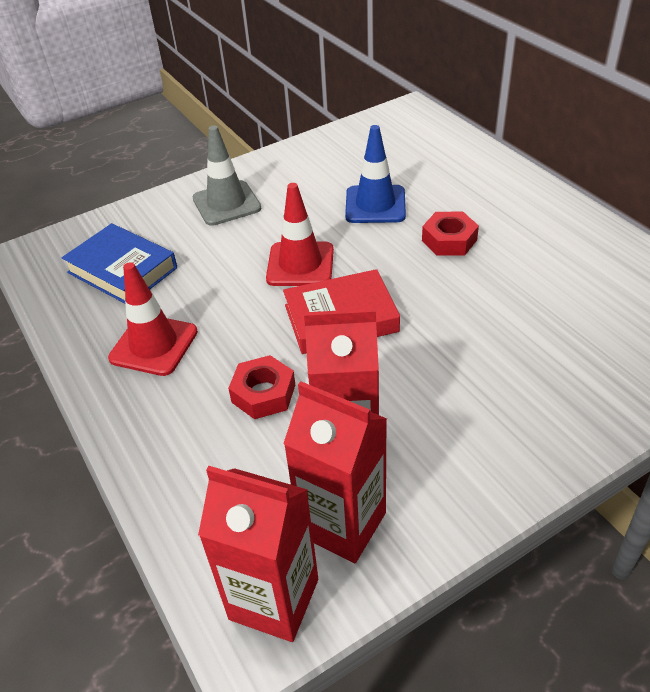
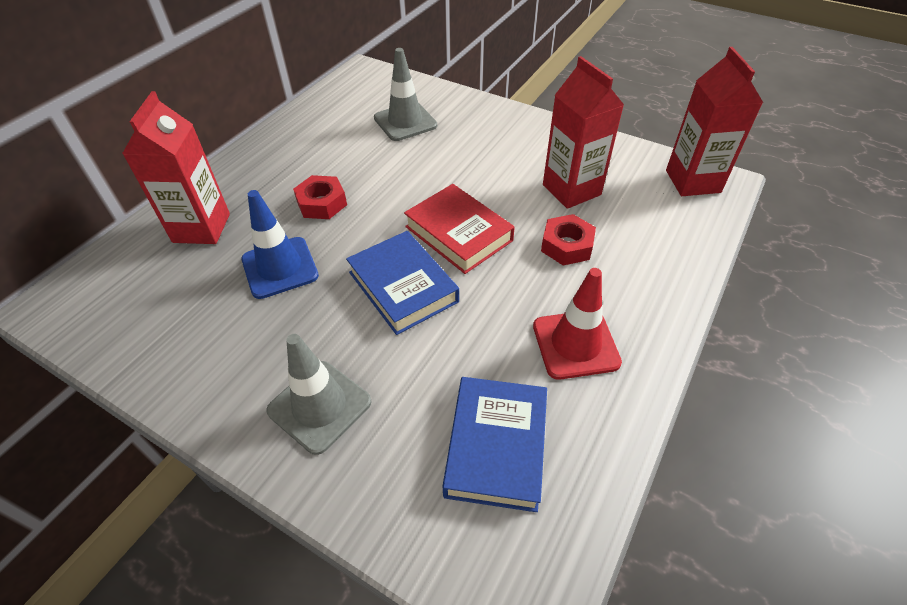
camera: 120 degrees left, 5 degrees up
red traffic cone [266,183,334,286] -> blue book [346,231,459,335]
red carton [283,381,387,563] -> red carton moved to [122,91,230,244]
none -> grey traffic cone [374,48,437,141]

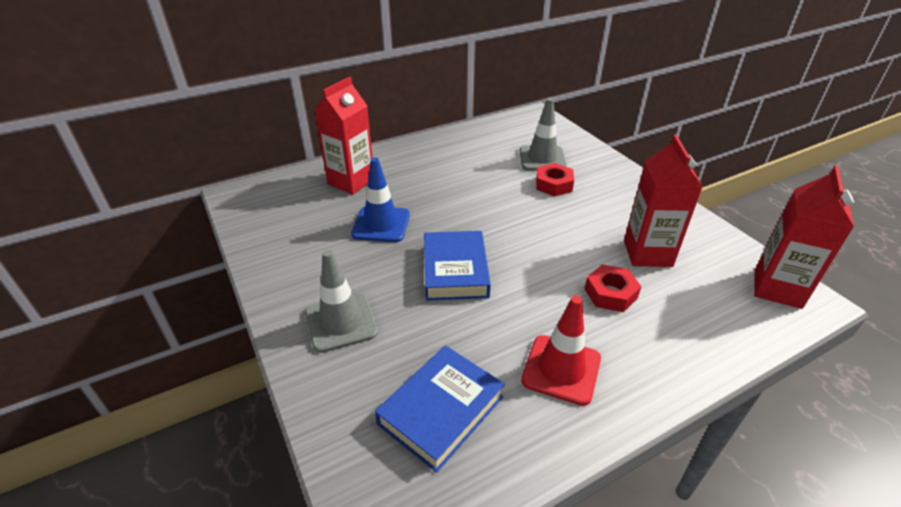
camera: 30 degrees right, 10 degrees down
red nut [293,175,347,219] -> red nut moved to [536,163,574,197]
red book [404,184,515,274] -> none

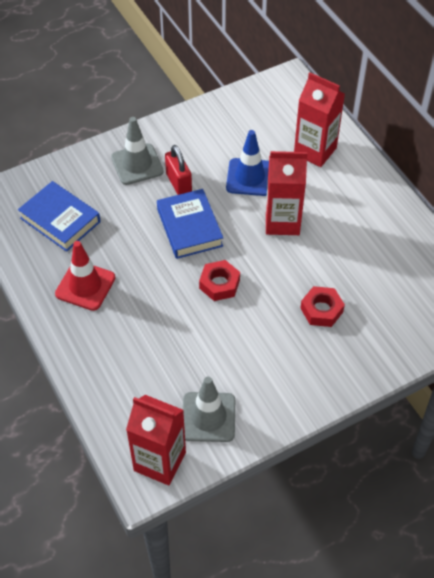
camera: 90 degrees right, 15 degrees up
blue book [424,231,491,301] -> blue book turned 75 degrees clockwise [157,189,223,259]
grey traffic cone [520,98,567,171] -> grey traffic cone moved to [183,377,235,442]
red nut [584,264,642,312] -> red nut moved to [199,260,240,301]
red carton [624,135,703,267] -> red carton moved to [266,151,308,235]
none -> red padlock [165,145,192,195]

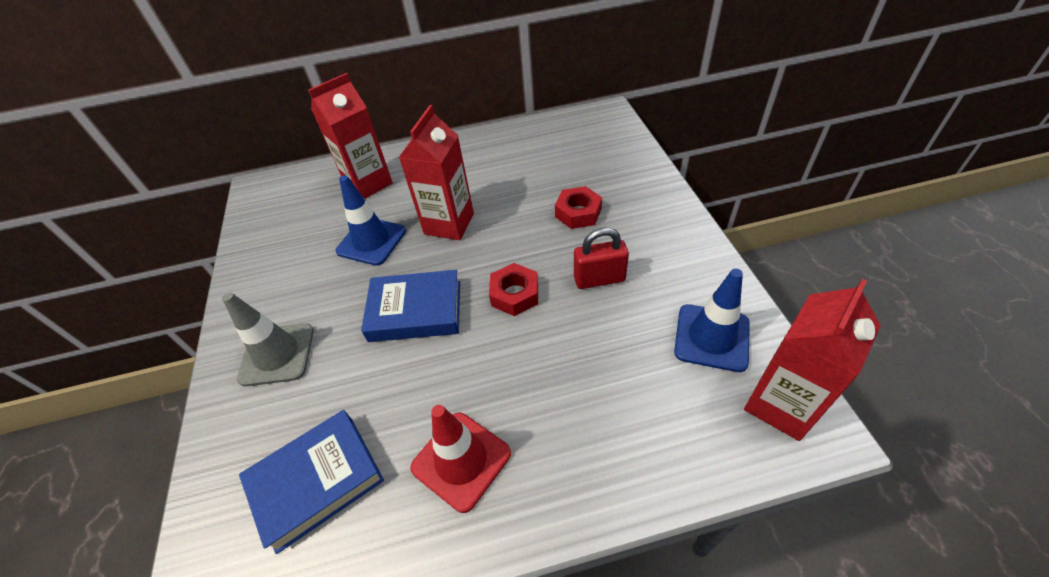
camera: 70 degrees left, 5 degrees down
red padlock [165,145,192,195] -> red padlock moved to [574,228,629,289]
grey traffic cone [183,377,235,442] -> blue traffic cone [674,269,750,372]

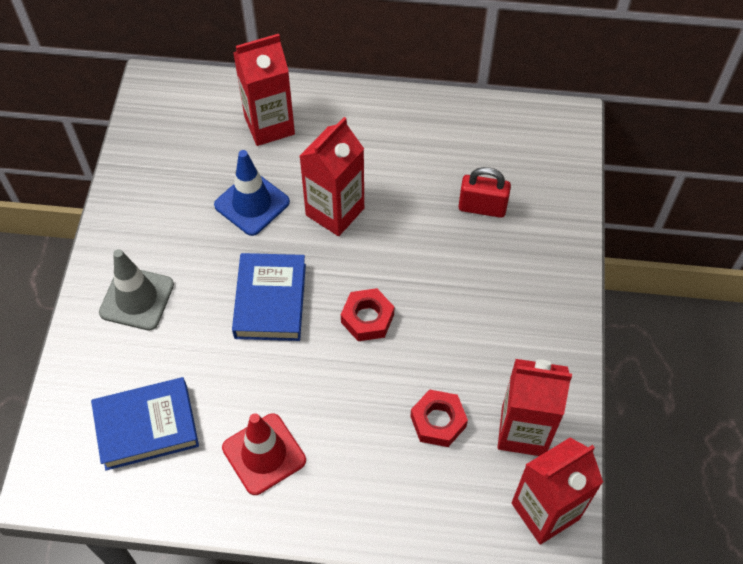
camera: 15 degrees right, 10 degrees up
blue book [361,270,460,342] -> blue book turned 75 degrees clockwise [232,253,306,341]
red nut [555,186,602,229] -> red nut moved to [410,389,468,447]
red padlock [574,228,629,289] -> red padlock moved to [458,167,511,218]
blue traffic cone [674,269,750,372] -> red carton [498,359,572,456]

